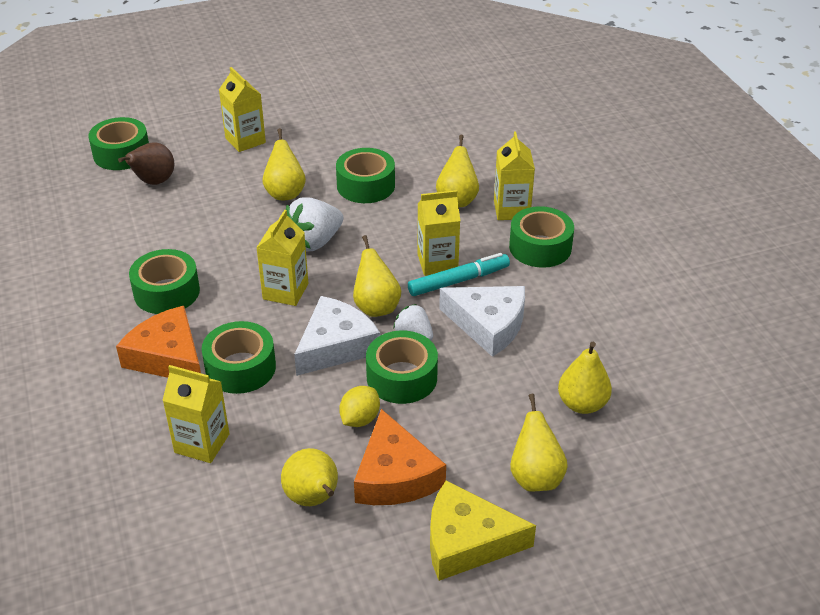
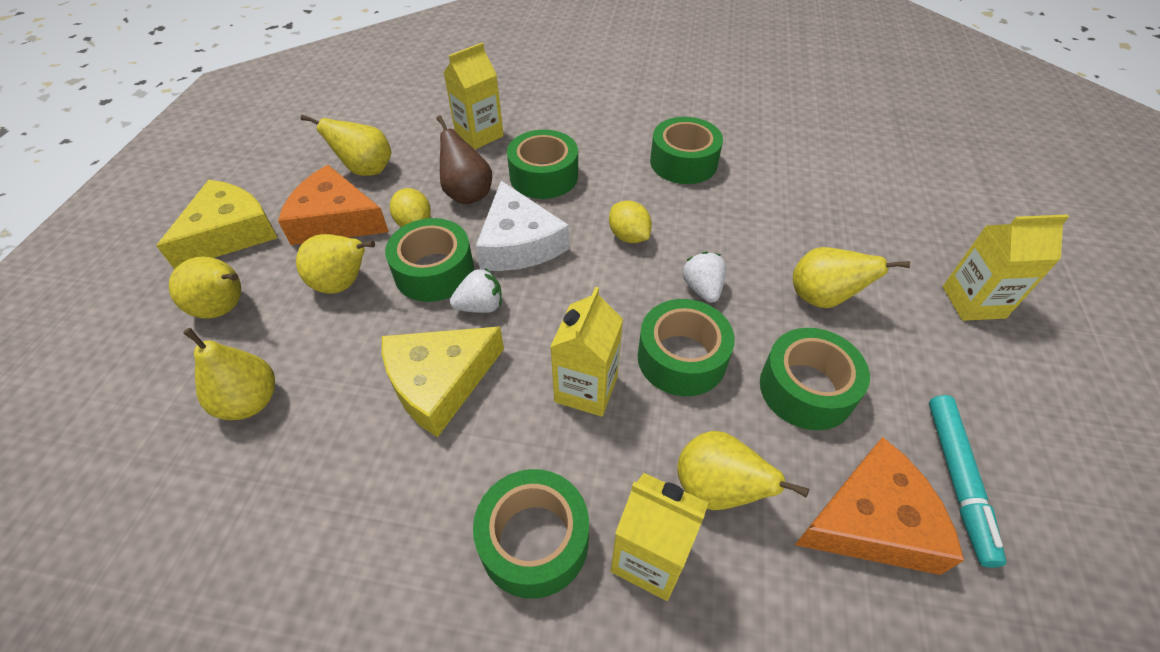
camera: 120 degrees right, 10 degrees up
green tape [88,117,149,170] -> green tape moved to [638,299,735,396]
orange cheese [116,306,201,378] -> orange cheese moved to [795,437,964,575]
brown pear [118,142,174,185] -> brown pear moved to [436,116,492,204]
yellow carton [256,210,308,306] -> yellow lemon [609,201,652,243]
white strawberry [286,197,343,251] -> white strawberry [683,251,726,303], size x0.61
yellow pear [353,235,401,317] -> yellow pear moved to [296,234,375,294]
turquoise marker [408,253,510,296] -> turquoise marker moved to [929,395,1006,568]
white cheese [439,286,525,357] -> yellow cheese [382,326,504,437]

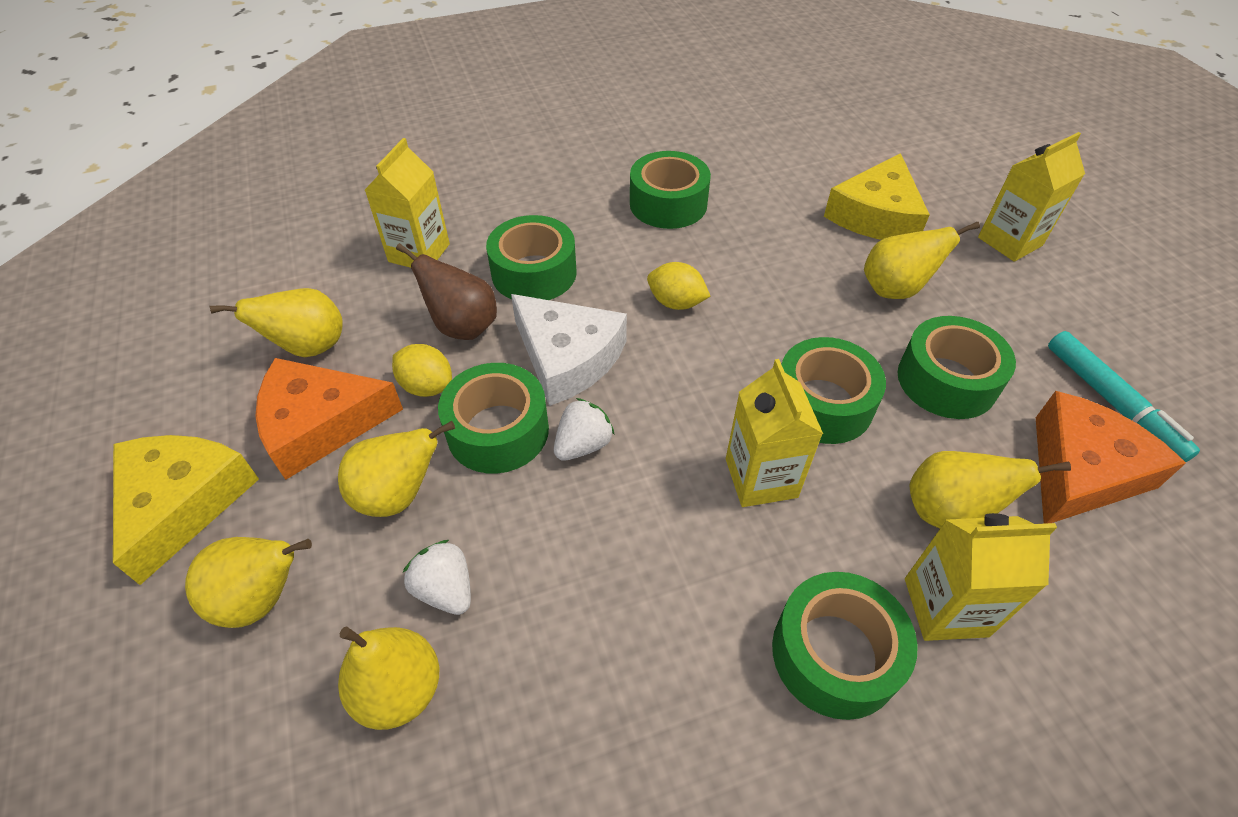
camera: 30 degrees left, 0 degrees up
yellow cheese [382,326,504,437] -> yellow cheese moved to [824,153,930,240]
white strawberry [683,251,726,303] -> white strawberry moved to [403,540,471,615]

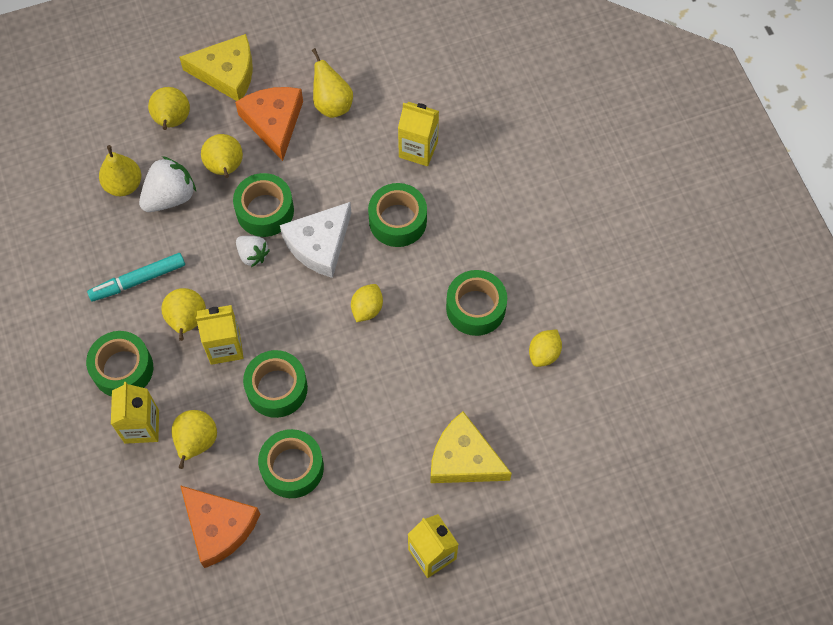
camera: 90 degrees right, 15 degrees up
yellow lemon [392,344,452,397] -> yellow lemon moved to [529,329,562,367]
brown pear [396,243,497,340] -> none
white strawberry [403,540,471,615] -> white strawberry [139,156,196,212], size x1.64
yellow pear [864,222,980,299] -> yellow pear moved to [161,288,206,341]
turquoise marker [1048,331,1200,462] -> turquoise marker moved to [87,253,185,302]

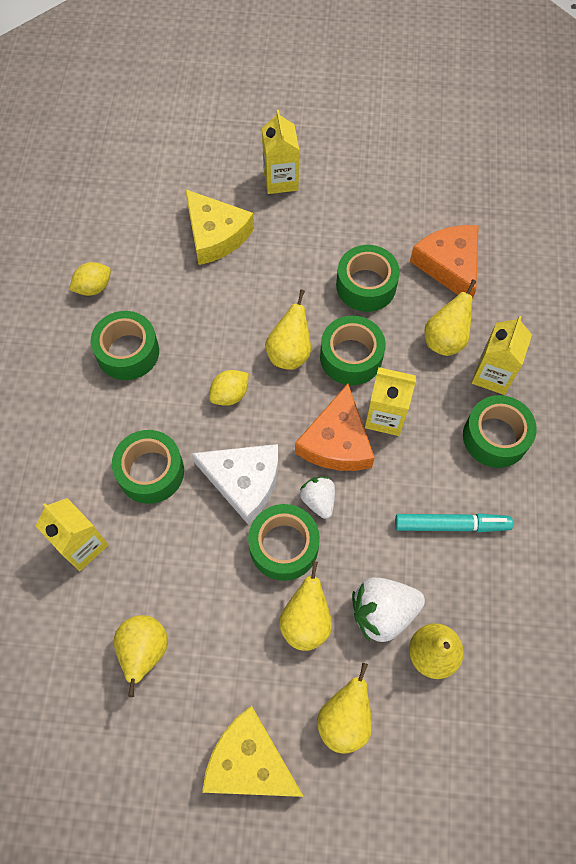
camera: 155 degrees left, 0 degrees up
yellow pear [161,288,206,341] -> yellow pear moved to [265,290,311,370]
orange cheese [235,87,303,161] -> orange cheese moved to [295,384,375,471]
white cheese [280,202,351,278] -> white cheese turned 45 degrees clockwise [192,444,278,525]

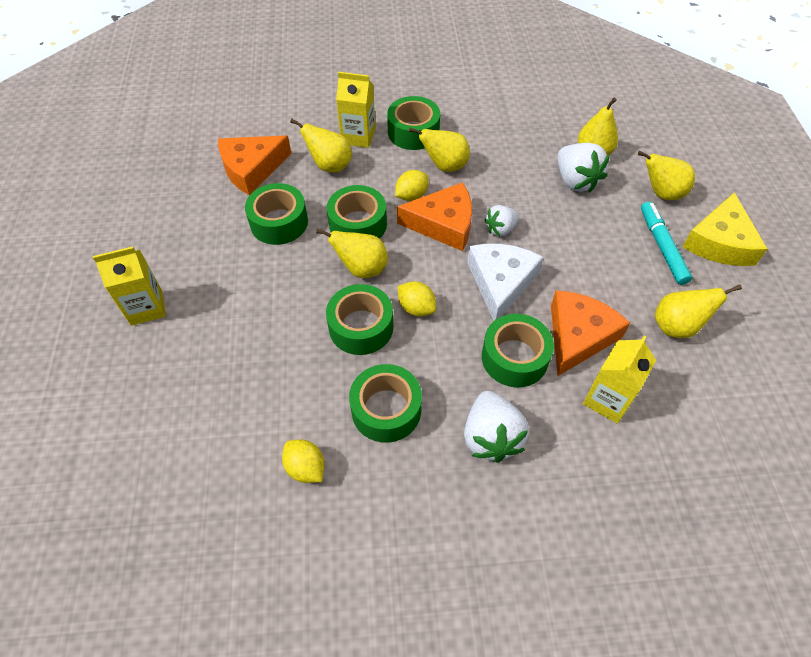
camera: 100 degrees left, 10 degrees down
yellow cheese [185,189,254,265] -> none
green tape [248,504,320,581] -> green tape moved to [326,284,393,355]
yellow pear [279,561,332,651] -> yellow pear moved to [409,128,470,172]
yellow carton [365,367,416,436] -> yellow lemon [395,170,429,201]
turquoise marker [395,513,513,532] -> turquoise marker moved to [641,202,692,285]
none -> white strawberry [464,391,529,463]
none -> orange cheese [551,290,630,376]

